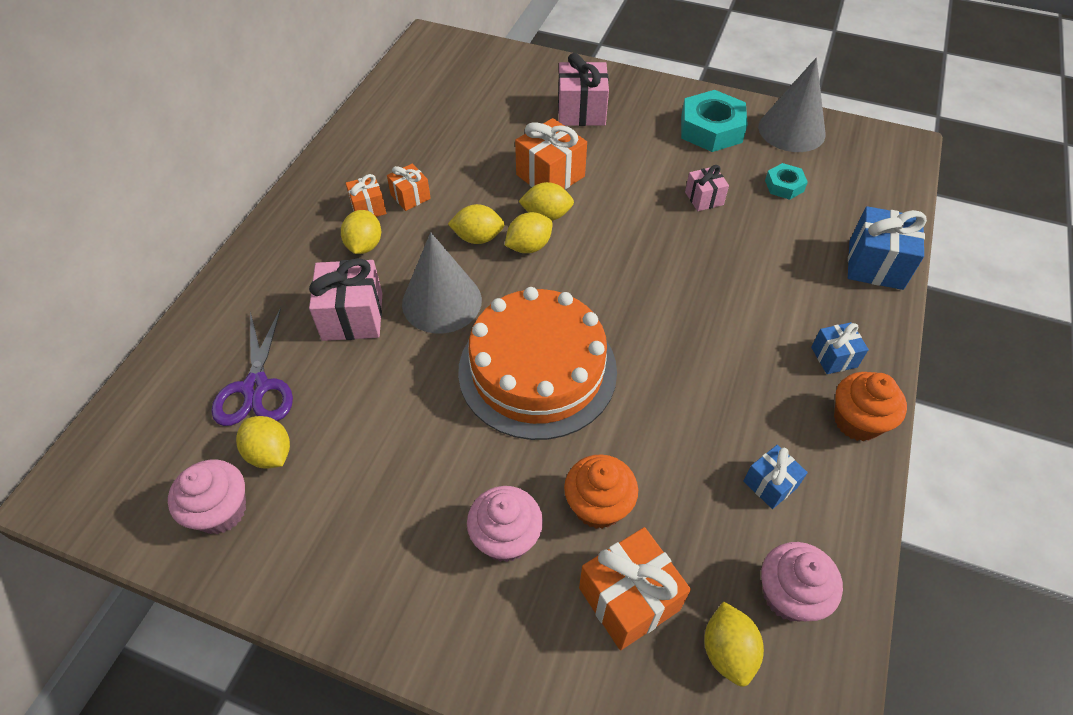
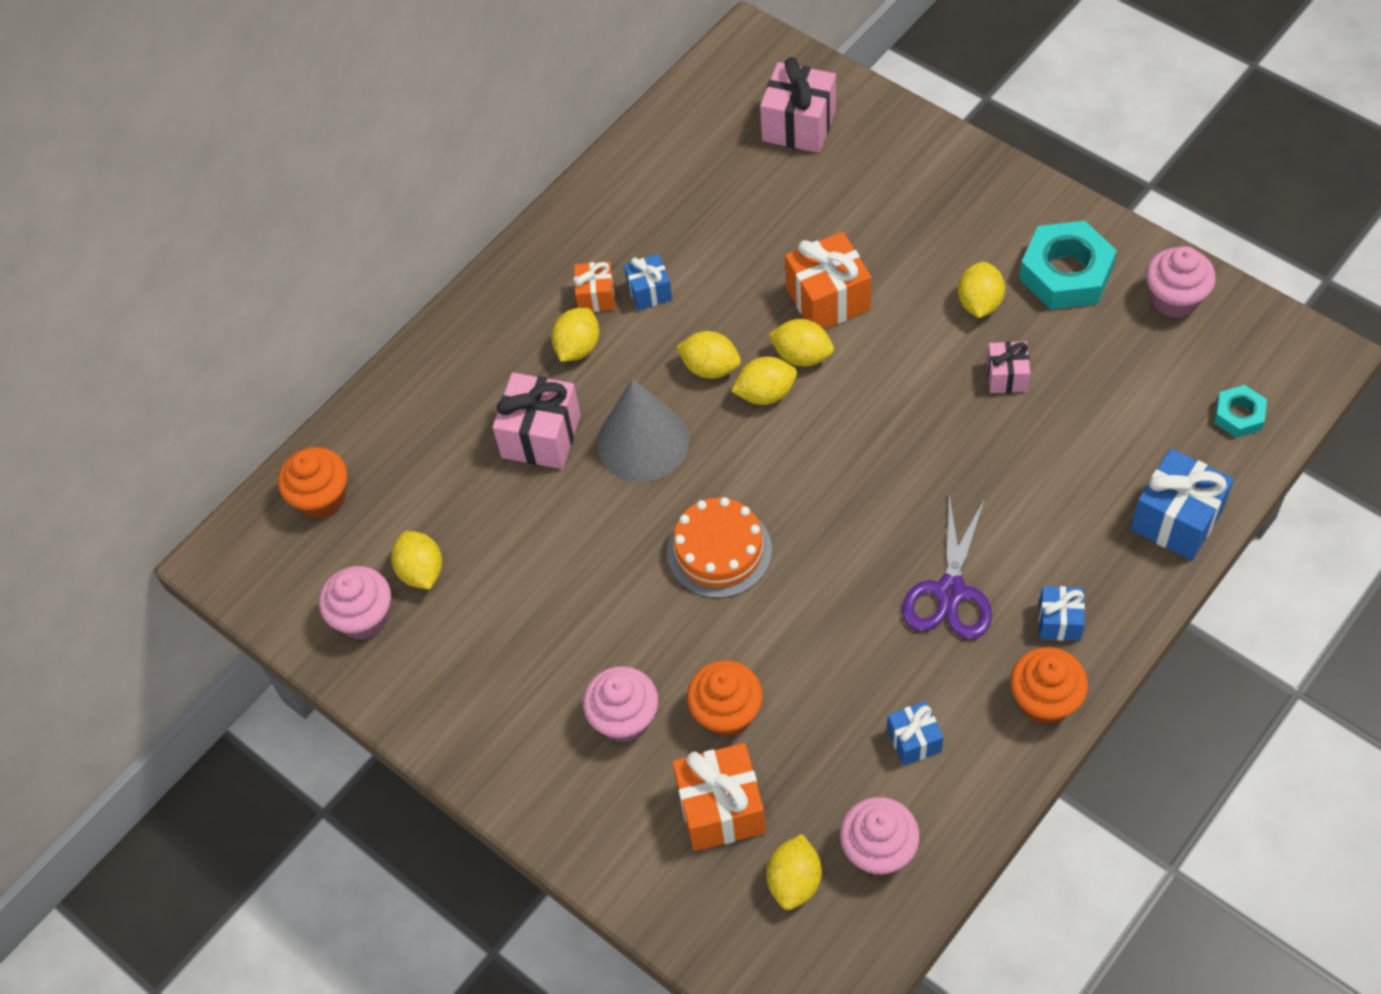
camera: 25 degrees right, 5 degrees up
purple scissors [211,307,293,426] -> purple scissors moved to [902,495,992,639]
orange gift [387,164,431,211] -> blue gift [624,254,672,311]
orange cake [458,287,617,440] -> orange cake [667,497,772,598], size x0.59
pink gift [558,53,609,126] -> pink gift moved to [760,57,836,153]
grey cone [758,58,826,152] -> pink cupcake [1146,246,1216,318]
turquoise nut [765,163,808,200] -> turquoise nut moved to [1214,385,1267,438]
none -> orange cupcake [278,447,347,519]
none -> yellow lemon [958,262,1005,318]

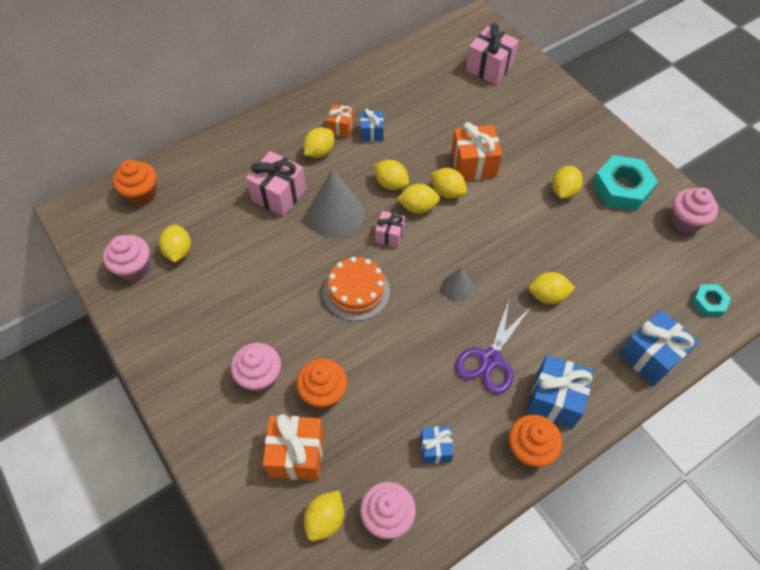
camera: 10 degrees right, 0 degrees up
pink gift [987,341,1030,393] -> pink gift moved to [375,211,405,247]
blue gift [1039,586,1085,641] -> blue gift [527,355,594,429], size x1.73
none -> grey cone [442,267,473,301]
none -> yellow lemon [528,272,575,304]

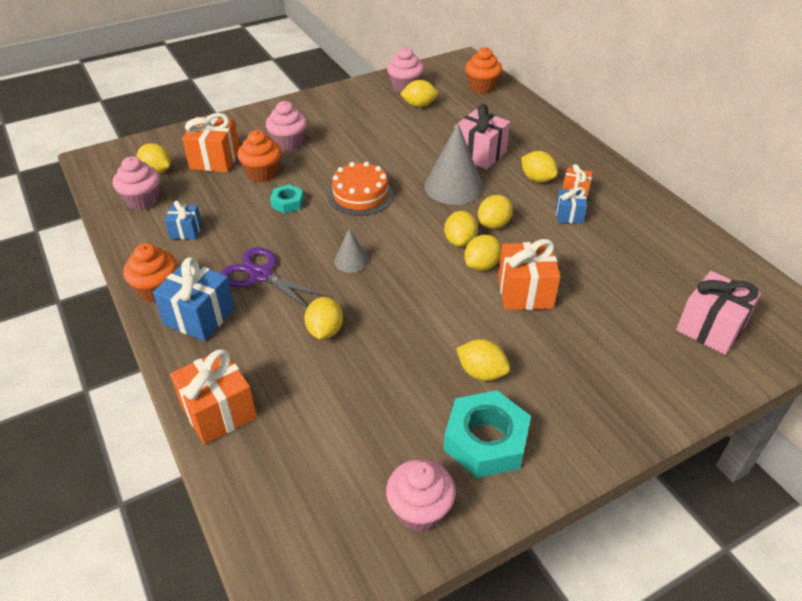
camera: 95 degrees right, 15 degrees down
pink gift [375,211,405,247] -> none
blue gift [619,310,699,386] -> orange gift [170,349,257,445]
turquoise nut [692,285,731,316] -> turquoise nut moved to [270,184,304,214]

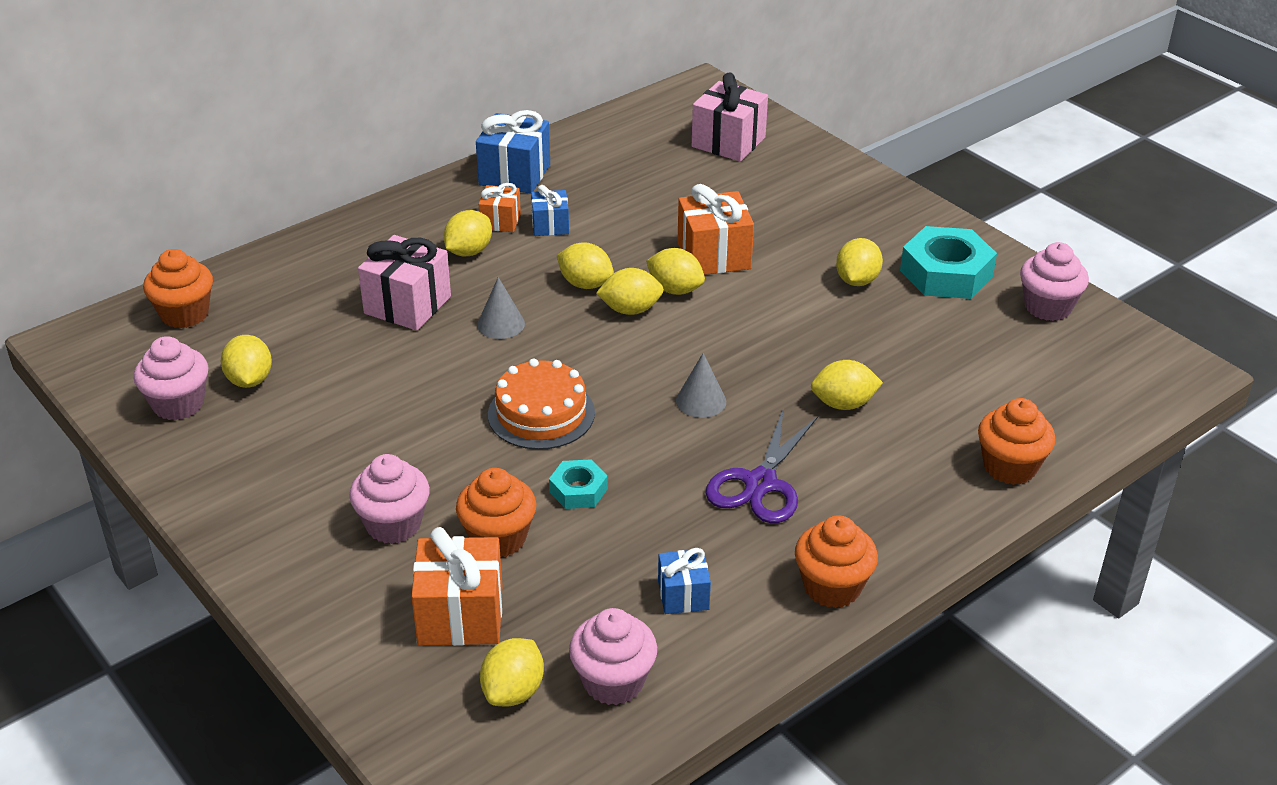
camera: 100 degrees left, 5 degrees down
blue gift [153,257,235,341] -> blue gift moved to [476,110,550,194]
orange gift [170,349,257,445] -> orange cupcake [978,398,1056,485]
grey cone [424,123,483,205] -> grey cone [477,277,525,339], size x0.52

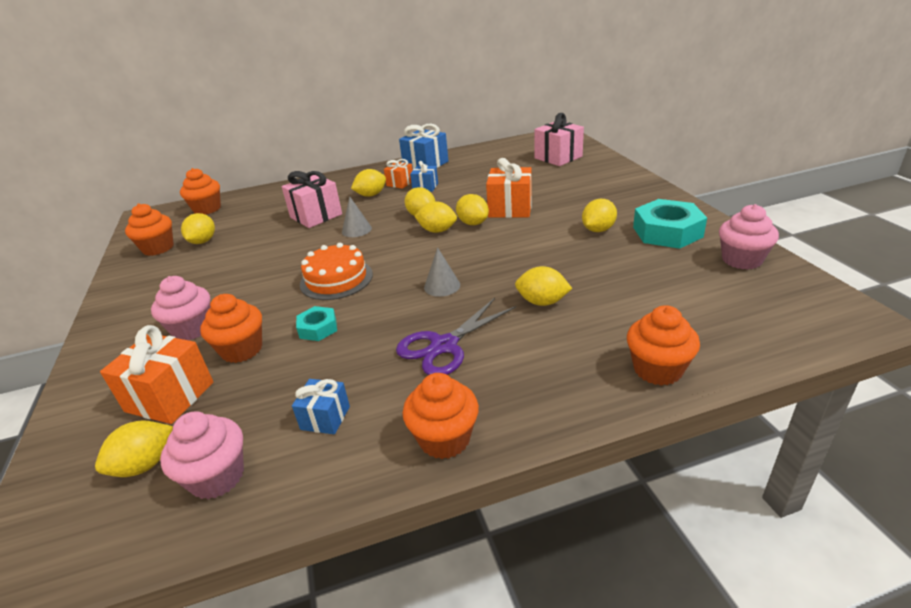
camera: 25 degrees right, 5 degrees down
pink cupcake [133,336,208,420] -> orange cupcake [125,203,174,256]

